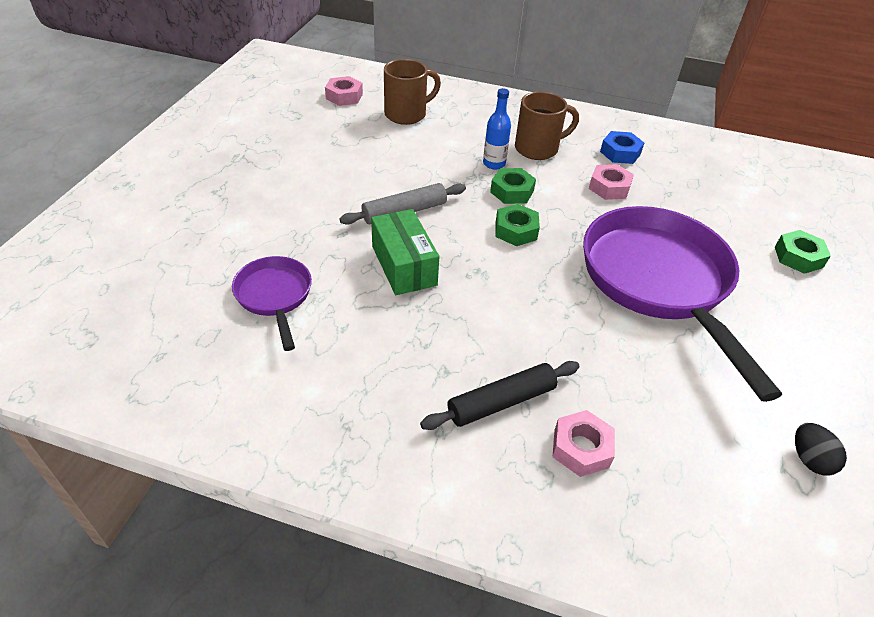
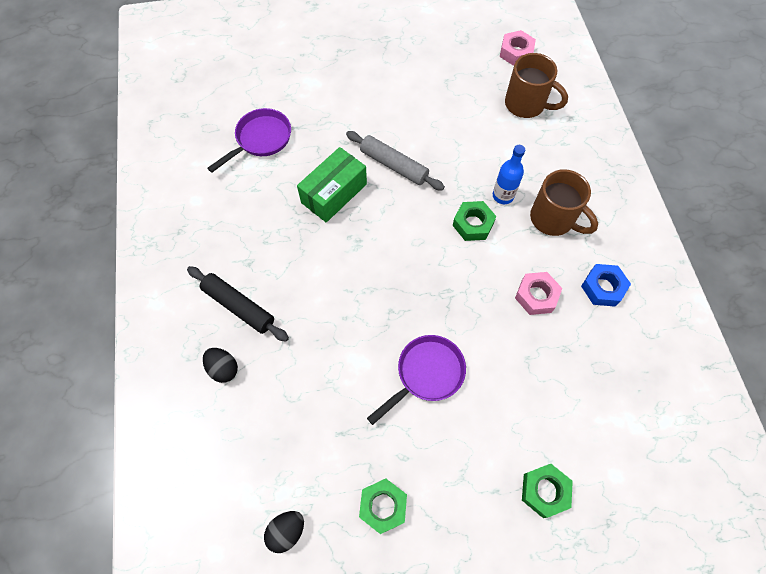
camera: 65 degrees right, 20 degrees up
green nut [496,204,540,246] -> green nut moved to [359,478,407,534]
pink nut [553,410,615,477] -> black egg [203,348,238,383]
purple pan [583,206,782,402] -> purple pan [367,335,466,425], size x0.48

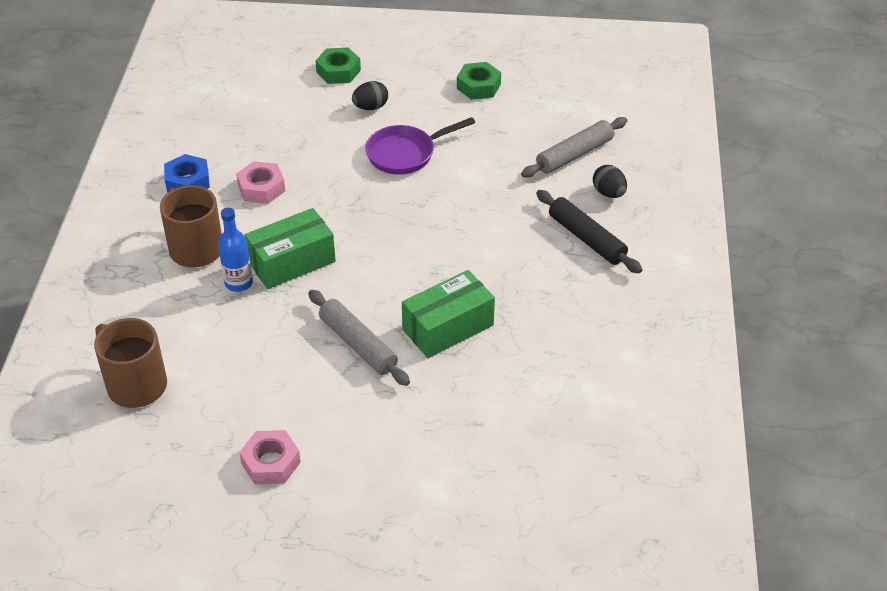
camera: 165 degrees left, 20 degrees down
purple pan [207,108,291,173] -> none
black egg [264,511,304,553] -> black egg moved to [352,81,388,110]
green nut [453,201,496,241] -> green box [244,208,336,289]
pink nut [500,30,536,66] -> pink nut moved to [239,430,301,485]
none -> grey rolling pin [521,117,627,178]

